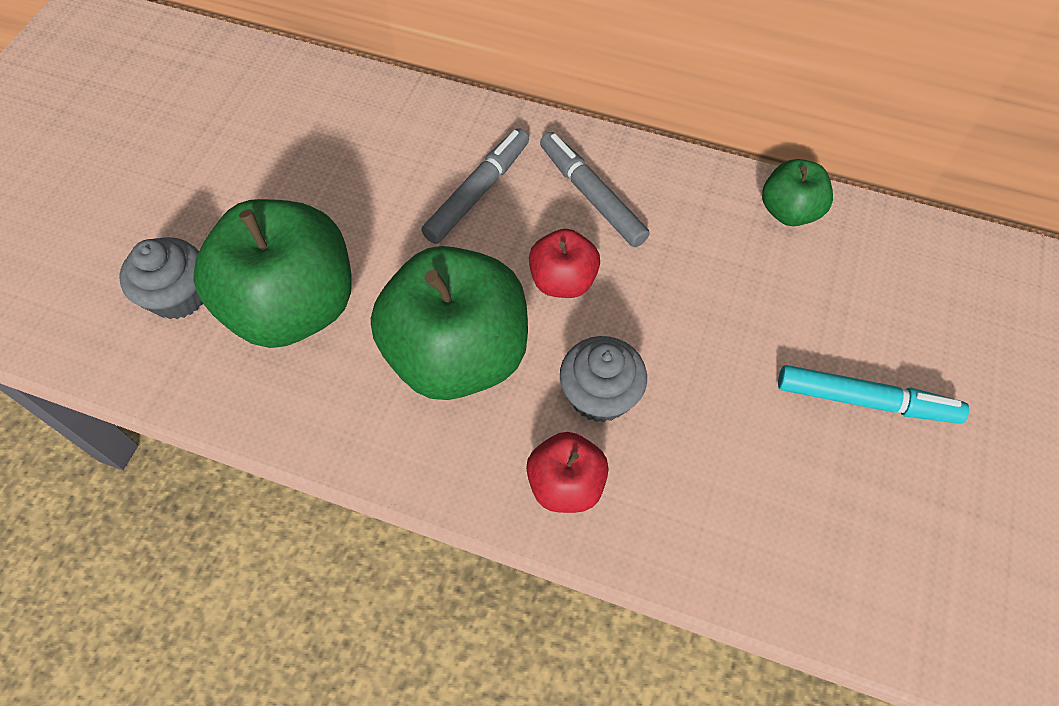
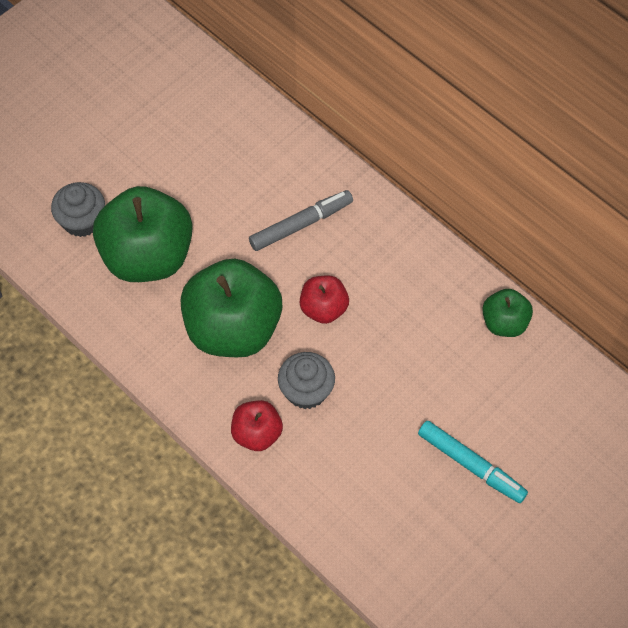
camera: 25 degrees right, 0 degrees up
grey marker [540,132,650,247] -> none

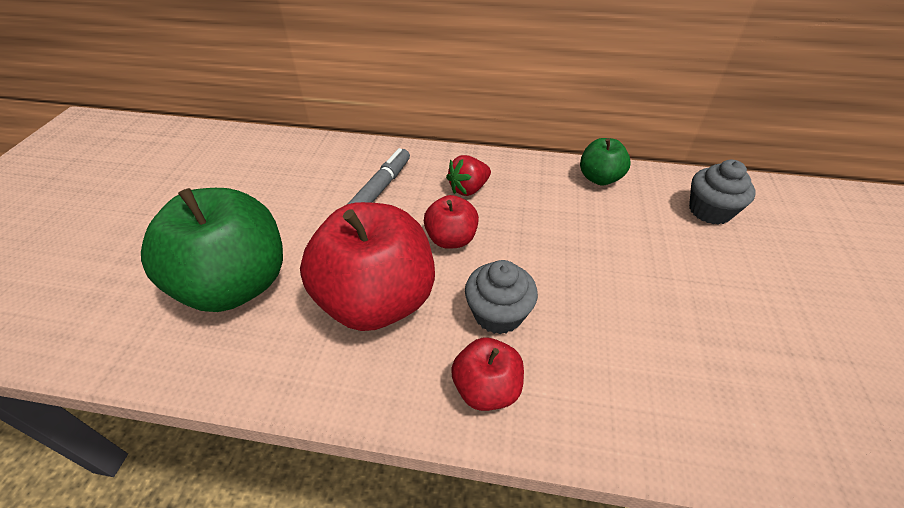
camera: 35 degrees left, 15 degrees down
grey cupcake [51,182,105,237] -> grey cupcake moved to [689,160,756,225]
green apple [181,259,282,357] -> red apple [300,202,435,331]
turquoise marker [418,421,528,503] -> none
none -> red strawberry [446,155,491,196]

